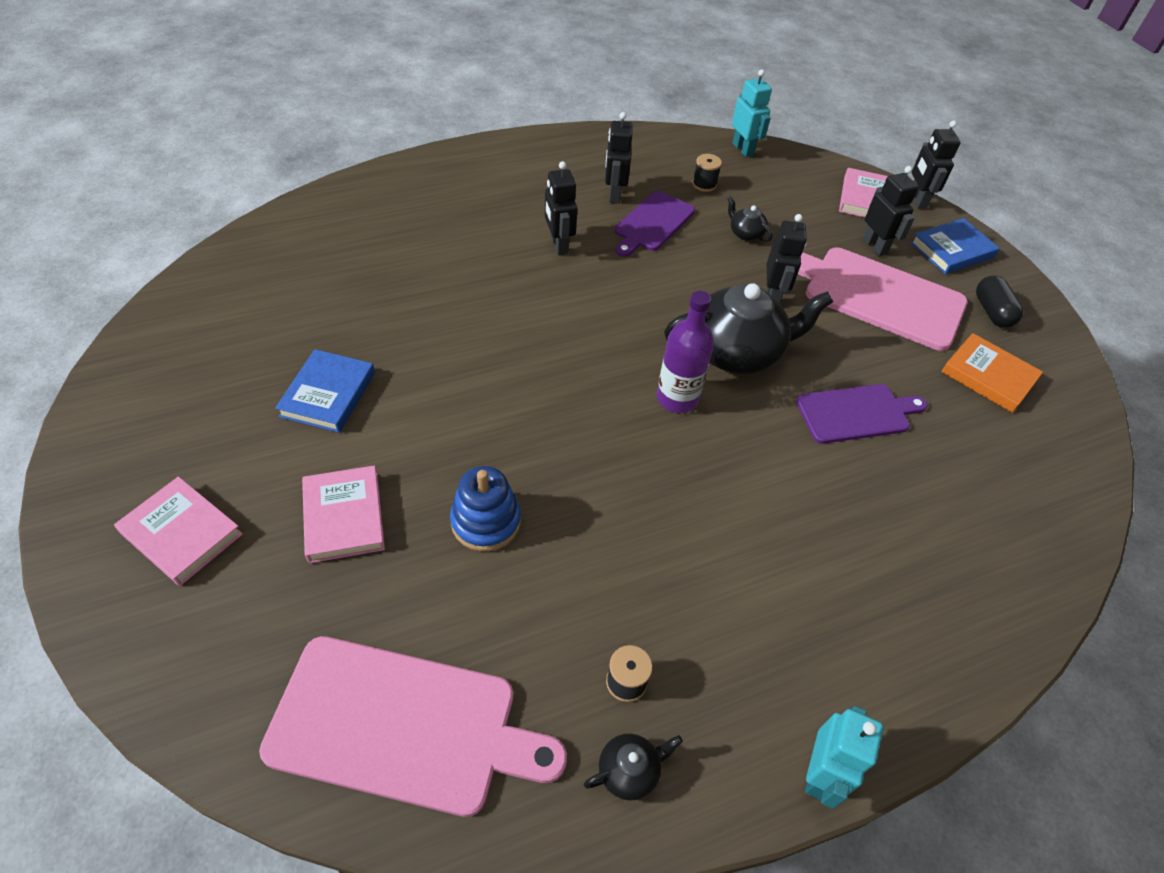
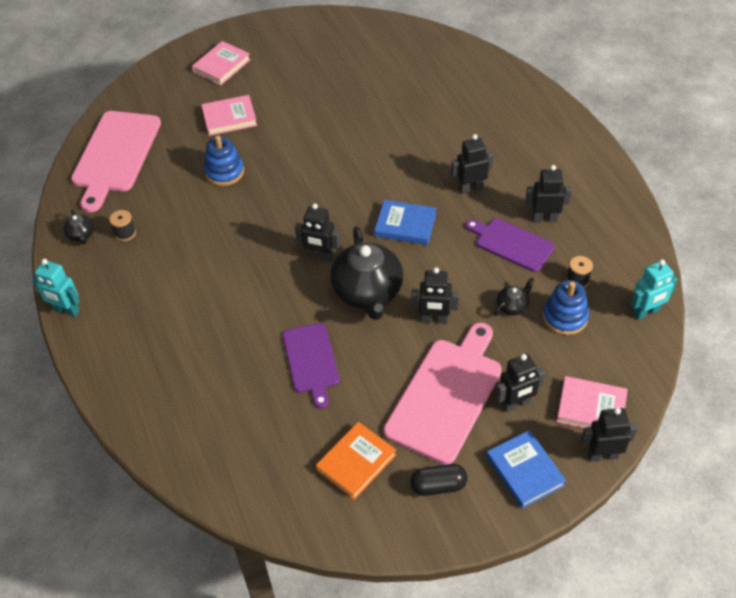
camera: 95 degrees right, 0 degrees up
blue book [275,349,375,433] -> blue book moved to [374,200,437,245]
purple bottle [657,291,714,413] -> black robot [295,203,340,262]
none -> blue stacking toy [543,280,589,335]

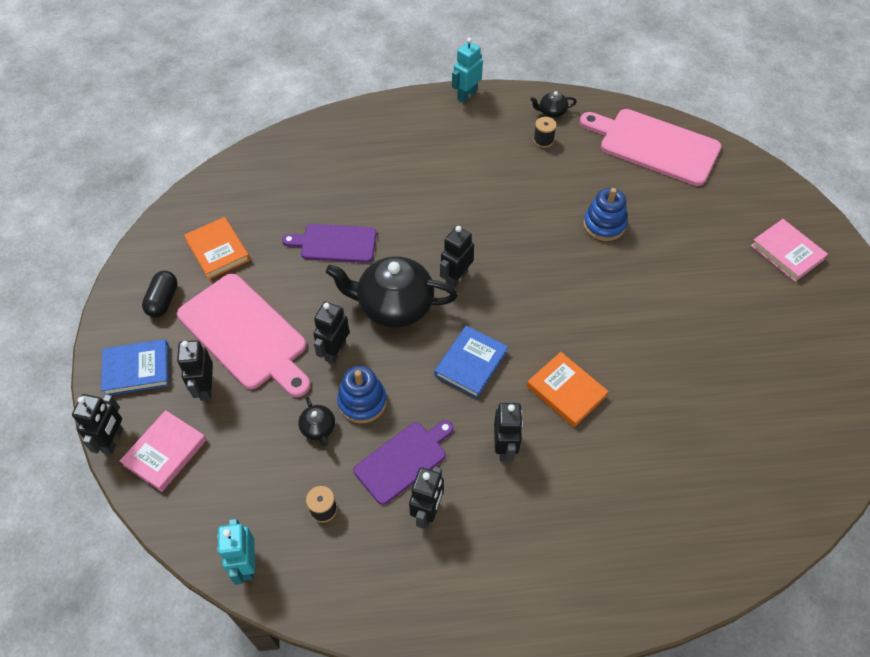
camera: 105 degrees right, 5 degrees up
pink book [201,95,257,136] -> none
blue stacking toy [543,280,589,335] -> blue stacking toy moved to [337,366,387,423]
none -> orange book [527,352,609,427]

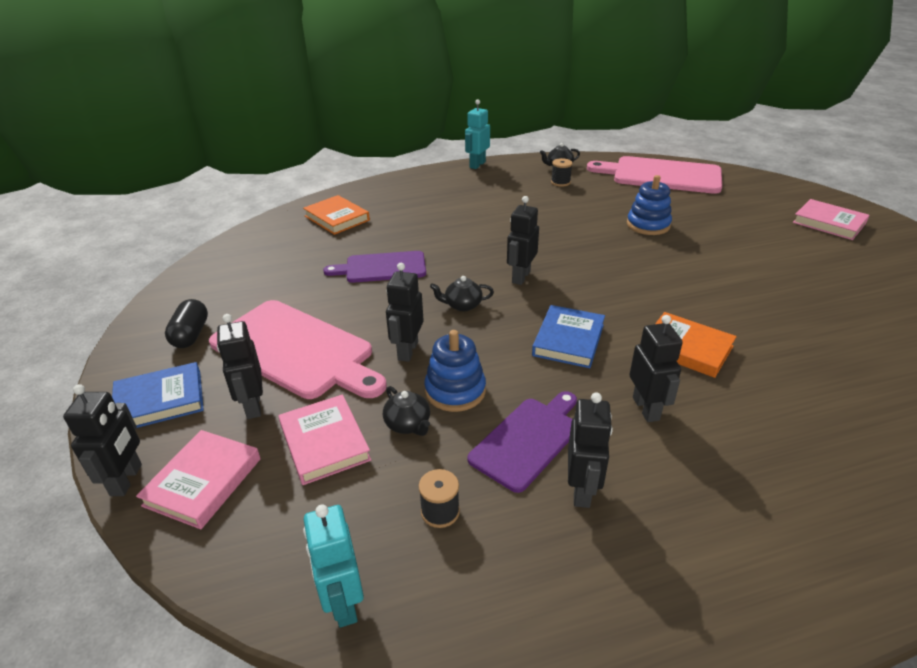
camera: 10 degrees left, 20 degrees down
orange book [184,217,250,280] -> orange book moved to [303,195,370,235]
black teapot [326,256,458,327] -> black teapot [430,276,494,311], size x0.44
none -> pink book [279,395,371,485]

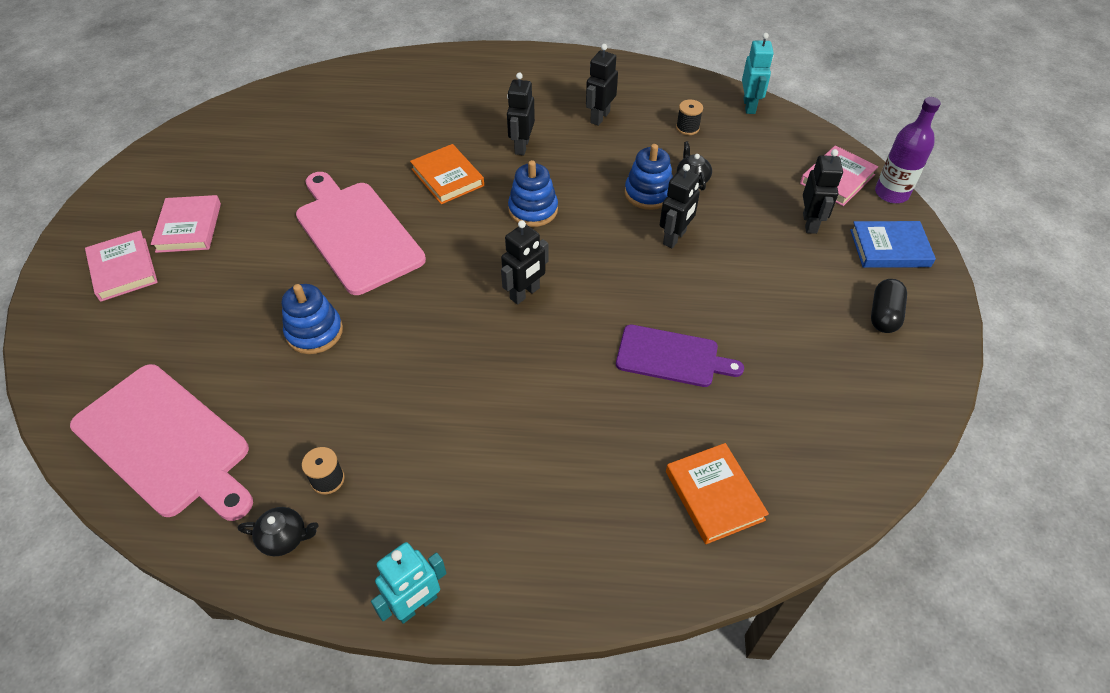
camera: 160 degrees left, 15 degrees up
black robot [63,384,142,496] -> purple bottle [875,97,941,203]
pink cutting board [209,300,387,399] -> pink cutting board moved to [296,172,426,295]
pink book [279,395,371,485] -> pink book moved to [151,195,221,253]
black teapot [430,276,494,311] -> none
purple cutting board [467,391,577,493] -> none
blue book [532,305,605,368] -> blue stacking toy [508,160,558,227]

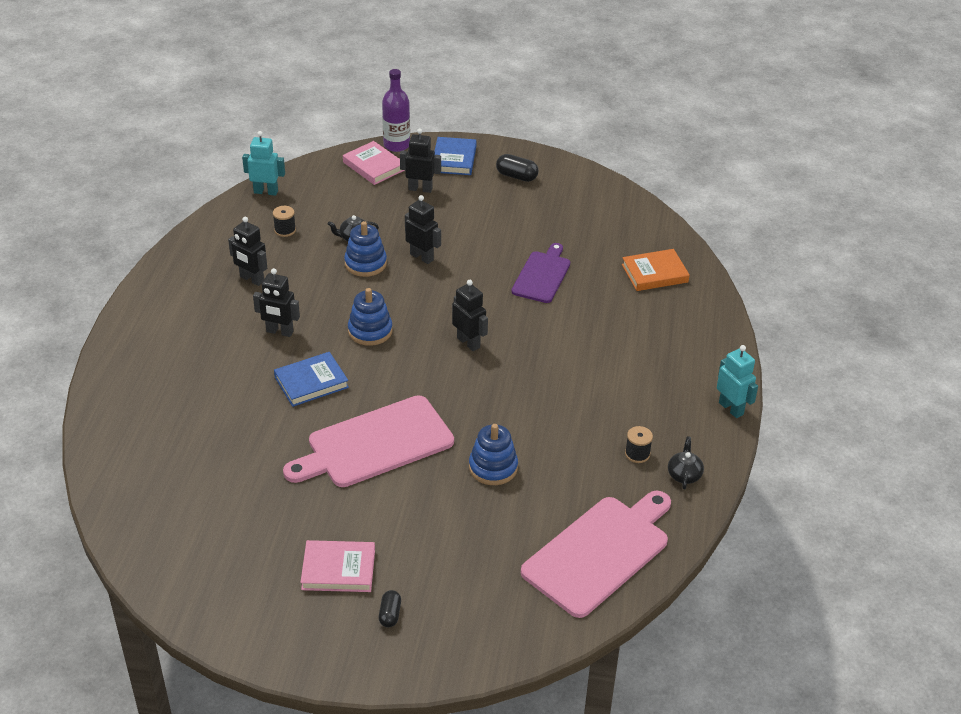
camera: 85 degrees left, 10 degrees down
pink book [85,230,158,302] -> black capsule [379,590,401,627]
orange book [410,144,484,204] -> blue book [274,352,349,407]

